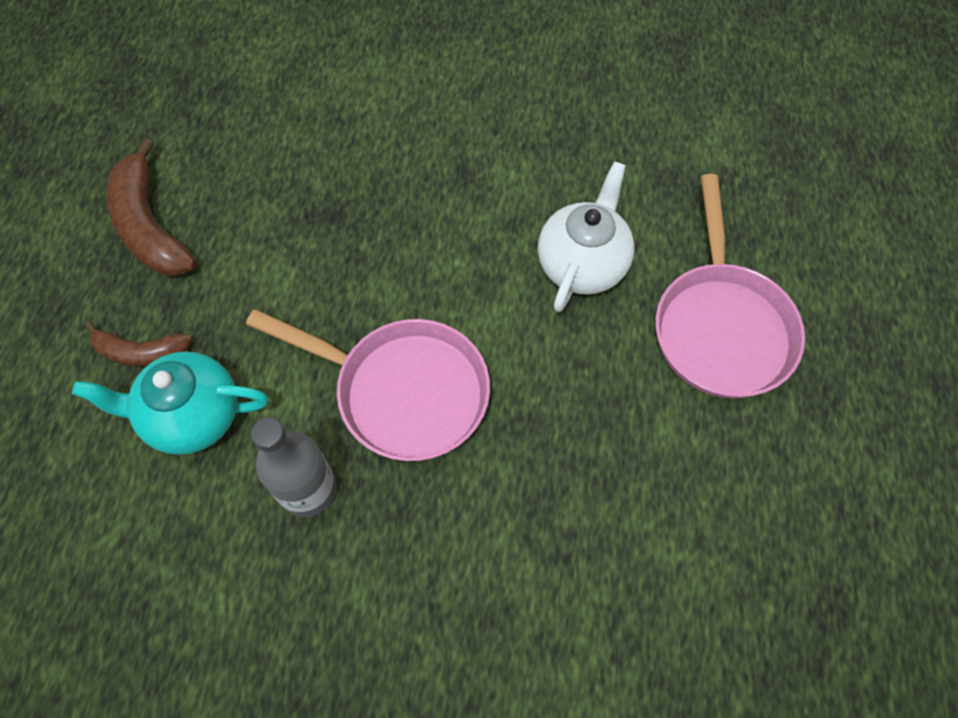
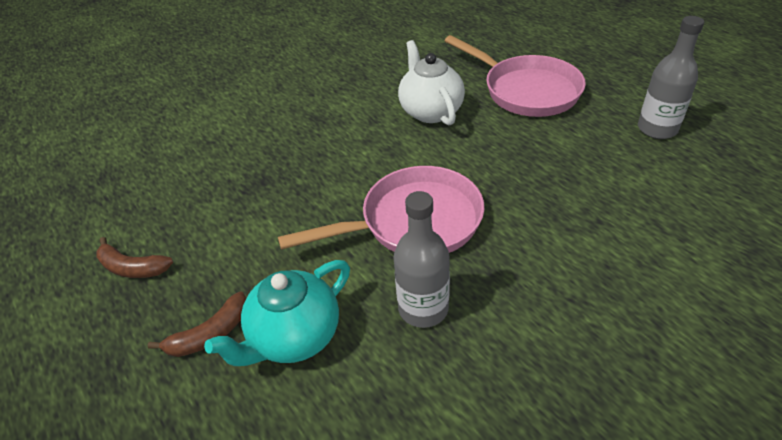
camera: 40 degrees left, 20 degrees down
brown banana [107,138,196,276] -> brown banana [96,237,173,278], size x0.60
none -> grey bottle [638,16,704,139]

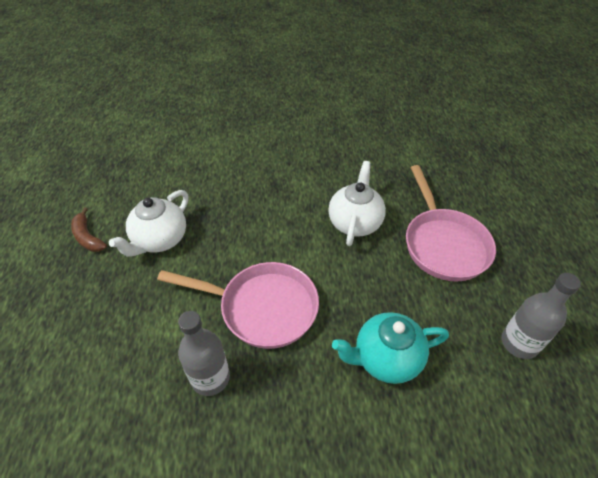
camera: 30 degrees right, 5 degrees up
brown banana [148,292,246,357] -> none
turquoise teapot [204,260,350,366] -> turquoise teapot moved to [332,312,449,384]
none -> white teapot [109,190,189,257]

